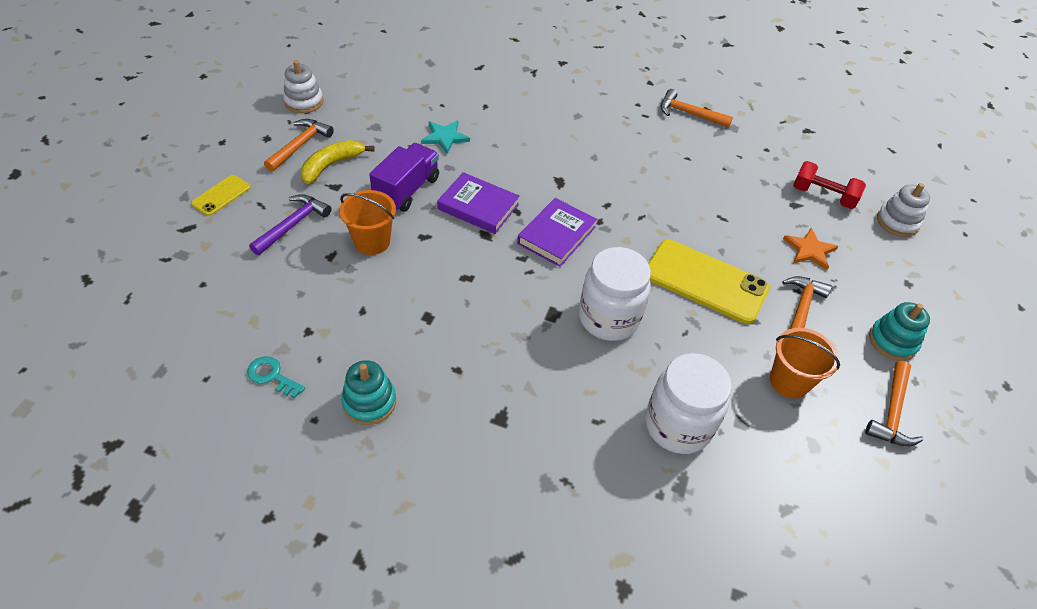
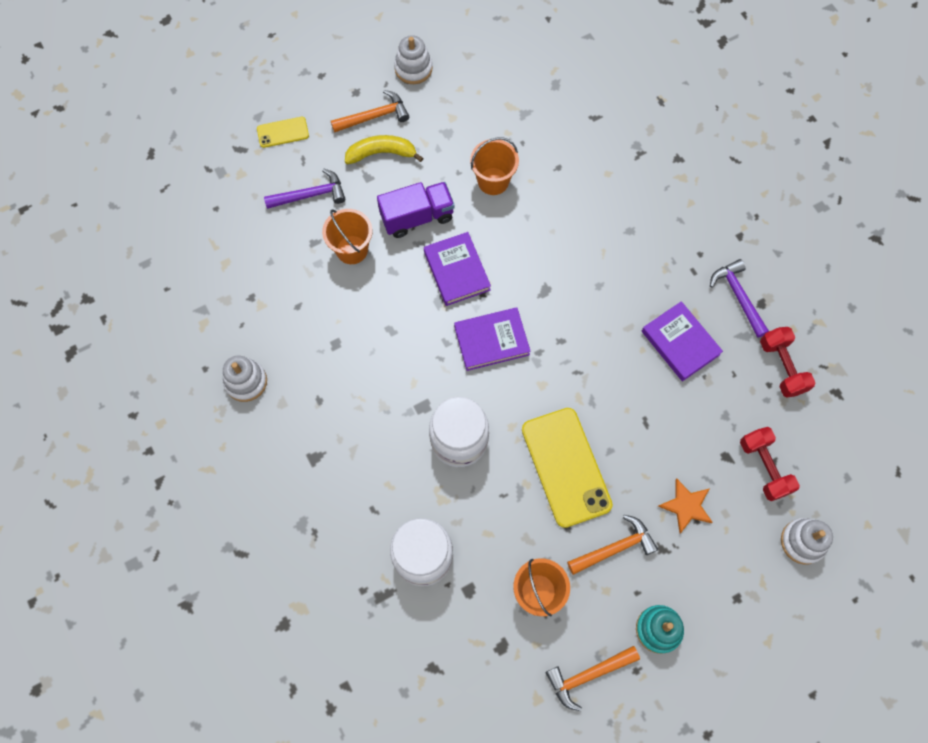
camera: 45 degrees right, 20 degrees up
turquoise key [247,356,305,398] -> none
turquoise stacking toy [341,360,396,425] -> white stacking toy [223,356,267,402]
turquoise star [421,120,470,154] -> orange bucket [470,137,519,195]
orange hammer [661,89,733,128] -> purple hammer [710,259,769,338]
none -> purple book [642,301,723,381]
none -> red dumbbell [760,327,815,398]

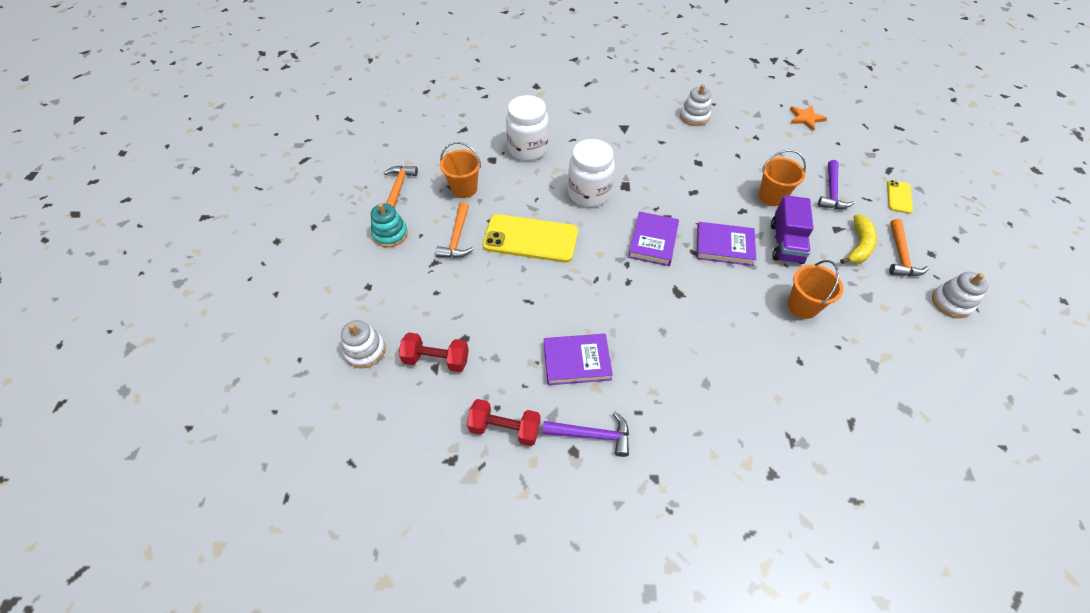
camera: 120 degrees right, 15 degrees down
orange star [658,478,713,533] -> orange star moved to [790,105,827,131]

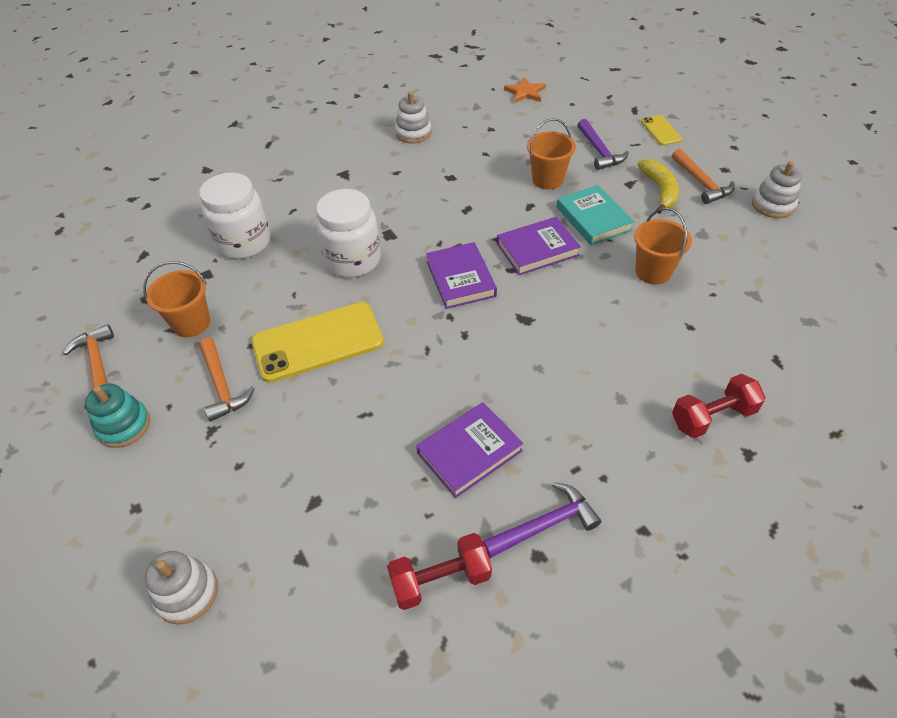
camera: 30 degrees left, 5 degrees down
red dumbbell [399,333,469,372] -> red dumbbell moved to [672,374,765,438]
purple truck [771,195,814,264] -> turquoise book [557,185,634,245]

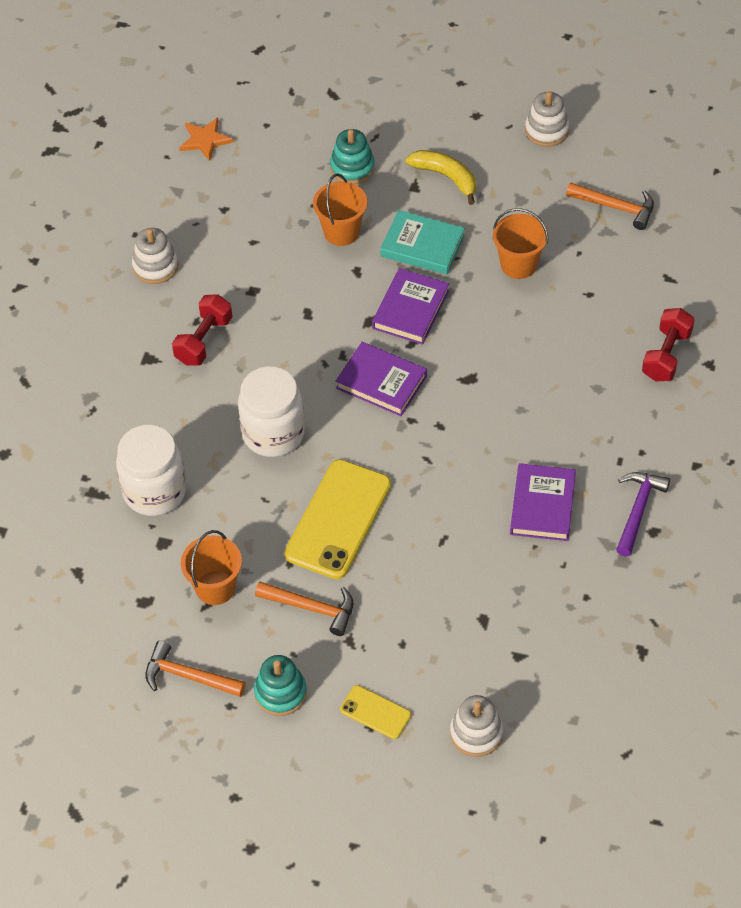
camera: 45 degrees left, 5 degrees up
red dumbbell [387,533,492,610] -> red dumbbell moved to [172,295,232,366]
purple hammer [578,119,629,170] -> turquoise stacking toy [330,129,375,184]
yellow phone [641,115,682,145] -> yellow phone moved to [340,685,411,739]
orange hammer [672,149,735,204] -> orange hammer moved to [566,182,654,230]

